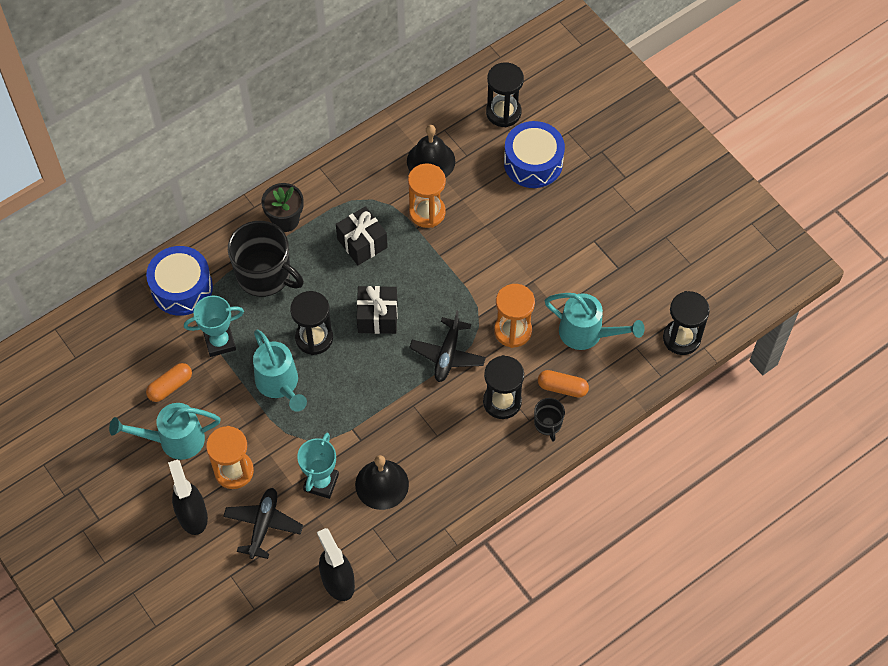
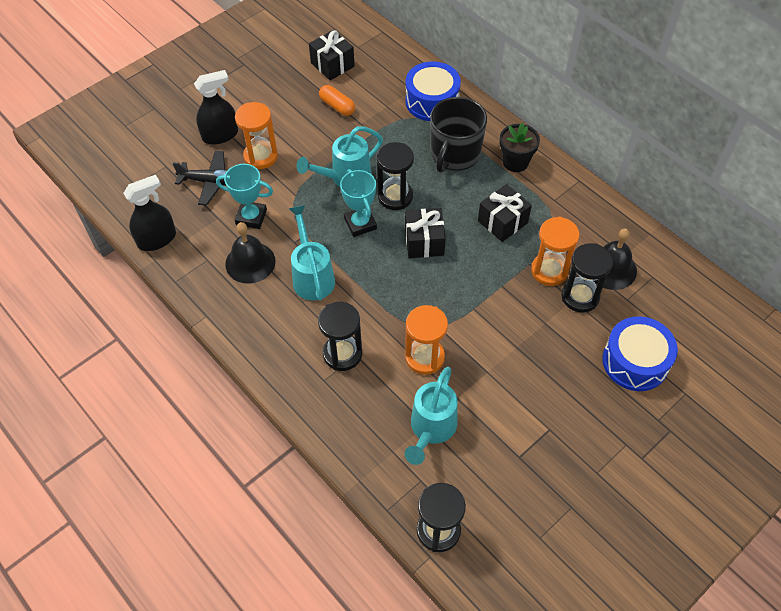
camera: 85 degrees right, 5 degrees down
turquoise watering can [109,403,221,460] -> turquoise watering can moved to [288,205,335,301]
turquoise trophy [184,296,244,357] -> turquoise trophy moved to [340,169,377,237]
black plane [409,310,486,382] -> none
black hourglass [486,62,524,127] -> black hourglass moved to [561,243,613,313]
black mug [534,398,565,441] -> none
orange capsule [538,370,589,398] -> none
none -> black gift [309,30,355,80]

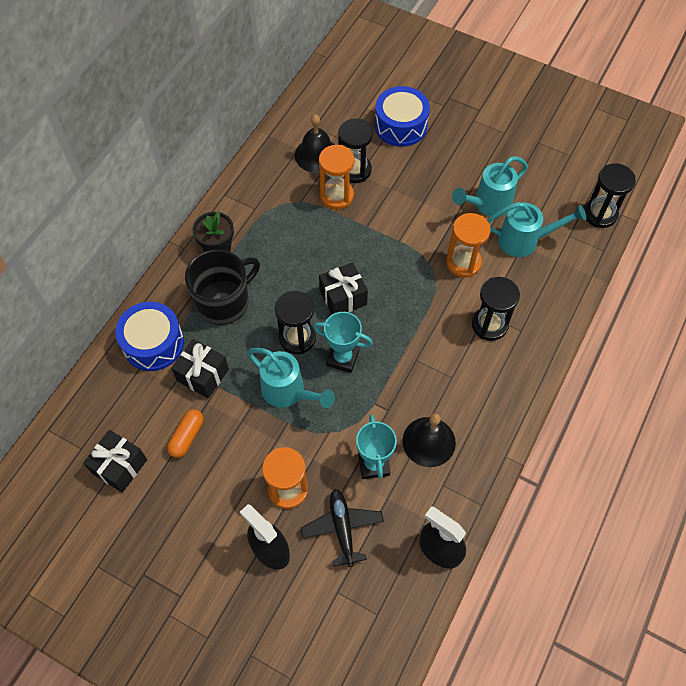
camera: 110 degrees left, 5 degrees up
turquoise watering can [288,205,335,301] -> turquoise watering can moved to [452,156,528,217]
turquoise trophy [340,169,377,237] -> turquoise trophy turned 60 degrees clockwise [313,312,373,373]
black mug [430,97,487,173] -> black mug turned 45 degrees counterclockwise [185,249,260,325]
black gift [478,184,532,242] -> black gift moved to [171,339,229,398]

